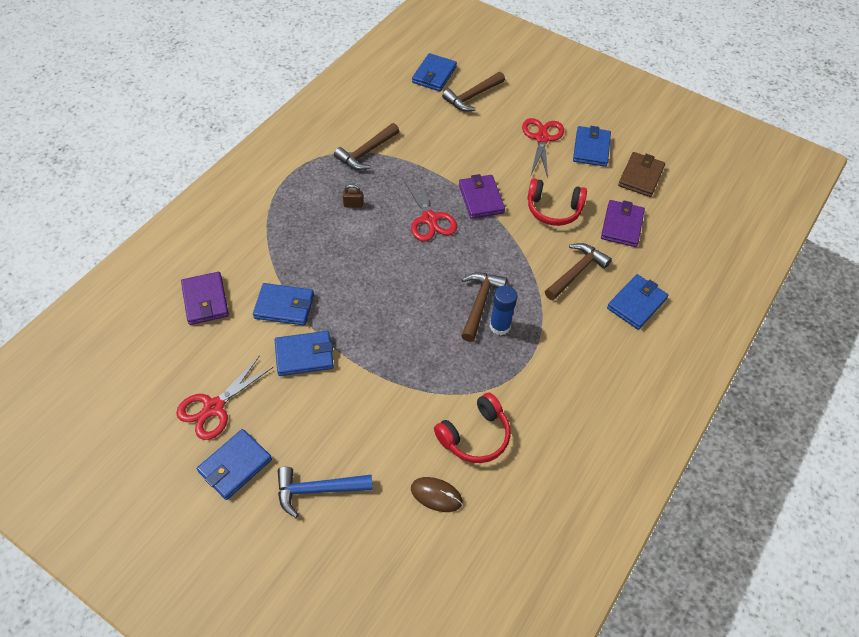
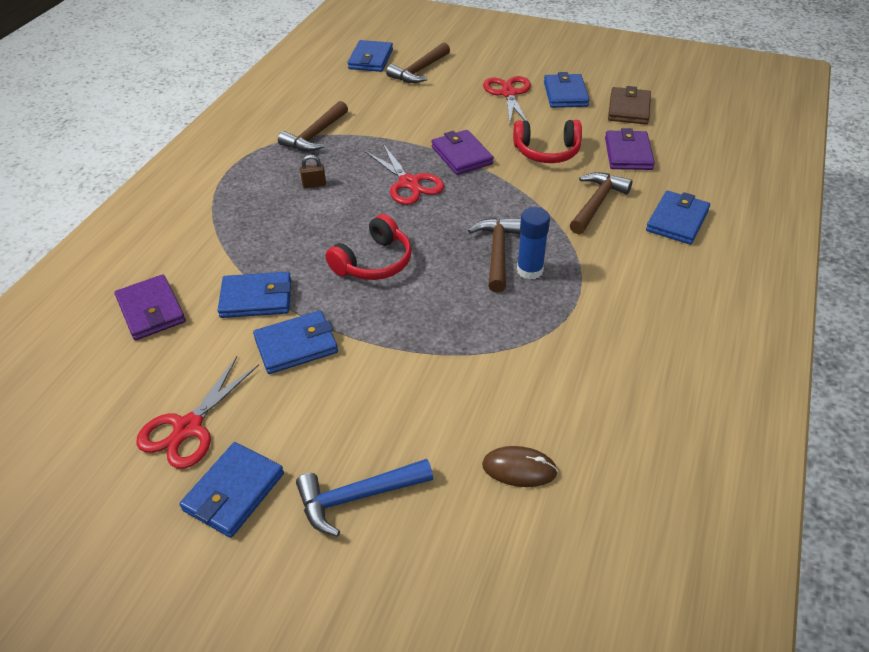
camera: 10 degrees left, 10 degrees down
red headphones [434,392,511,463] -> red headphones moved to [325,214,412,280]

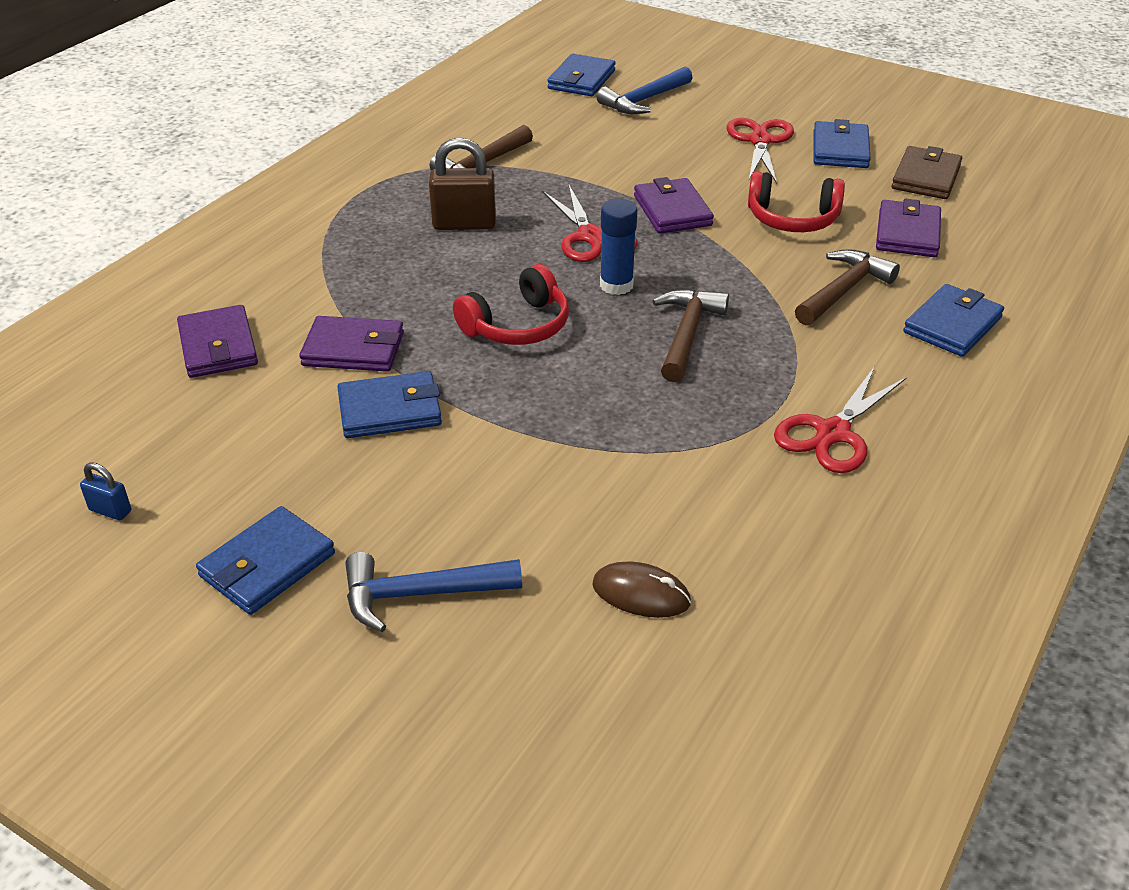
camera: 10 degrees right, 5 degrees down
red scissors [136,356,259,469] -> red scissors moved to [774,366,907,473]
blue wallet [217,272,291,318] -> purple wallet [299,316,404,372]
brown padlock [300,155,326,188] -> brown padlock [429,138,496,230], size x1.98
brown hammer [386,43,450,83] -> blue hammer [597,67,692,114]
blue glue stick [517,207,550,280] -> blue glue stick moved to [600,199,637,295]
none -> blue padlock [80,462,131,520]

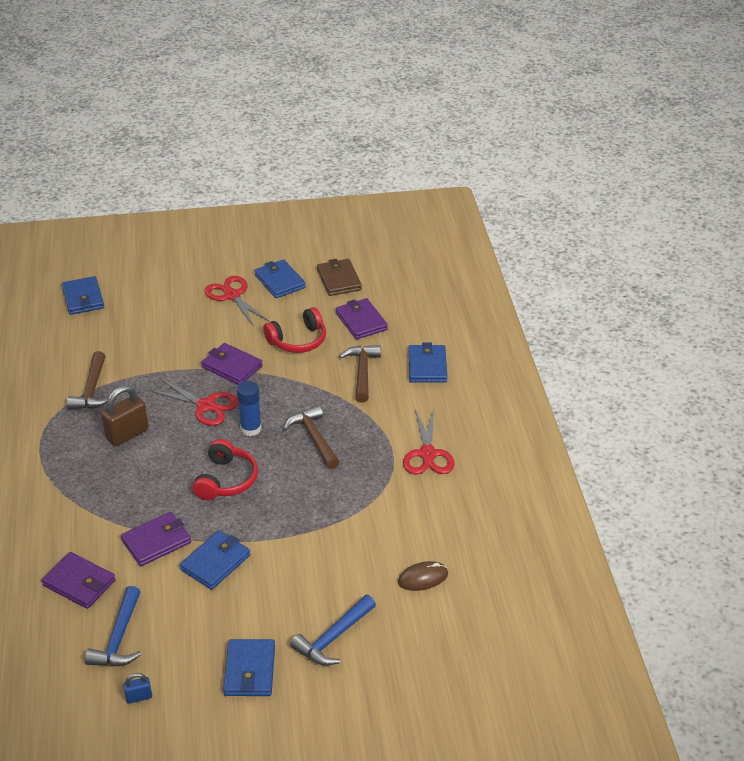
camera: 40 degrees left, 0 degrees up
blue hammer [597,67,692,114] -> blue hammer moved to [85,586,141,667]

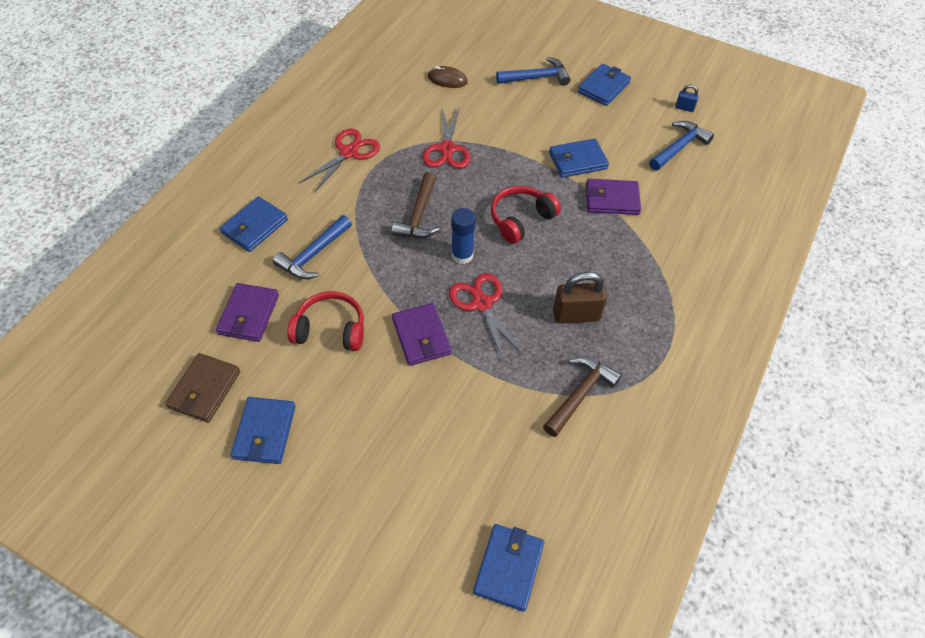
camera: 145 degrees left, 15 degrees up
purple wallet [42,552,116,609] -> none
red scissors [204,276,270,326] -> red scissors moved to [423,108,471,169]
brown hammer [339,345,381,403] -> blue hammer [273,215,352,279]

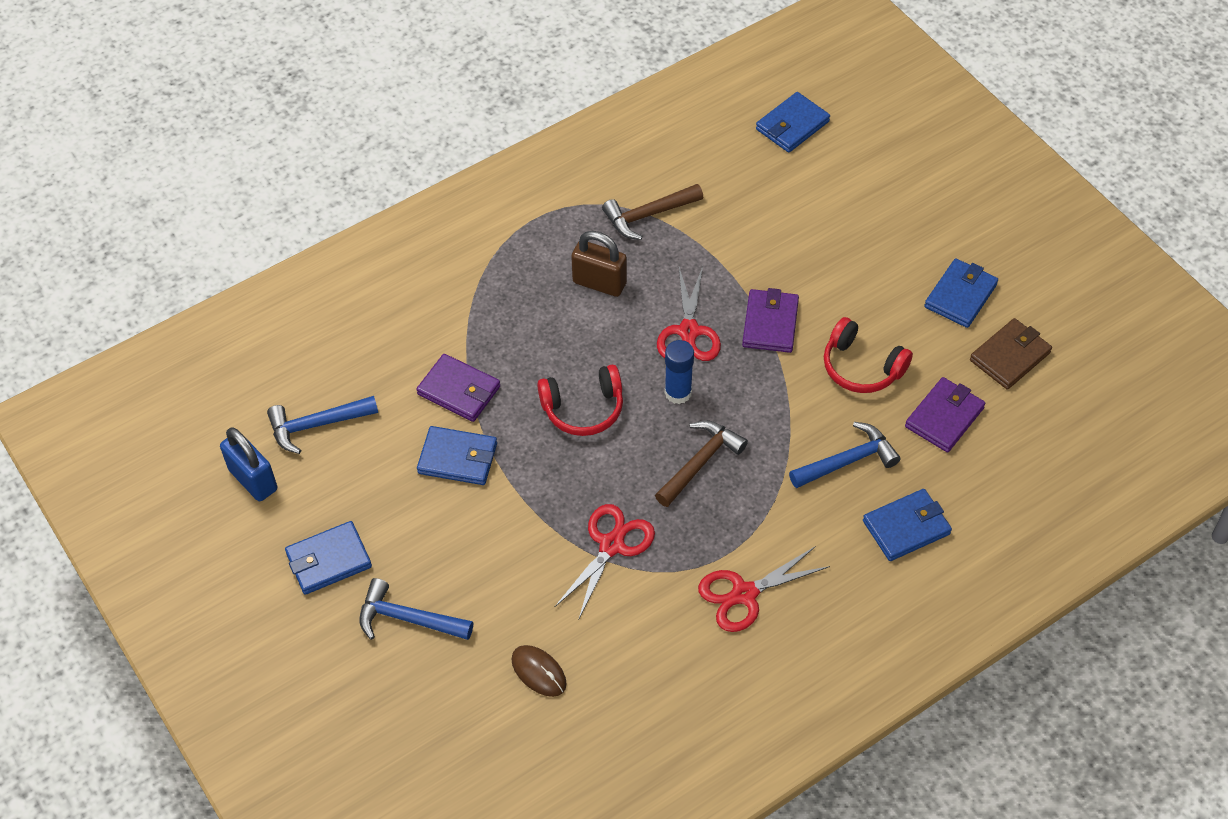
camera: 150 degrees left, 0 degrees up
blue padlock [675,85,699,112] -> blue padlock [220,427,277,501], size x1.98

